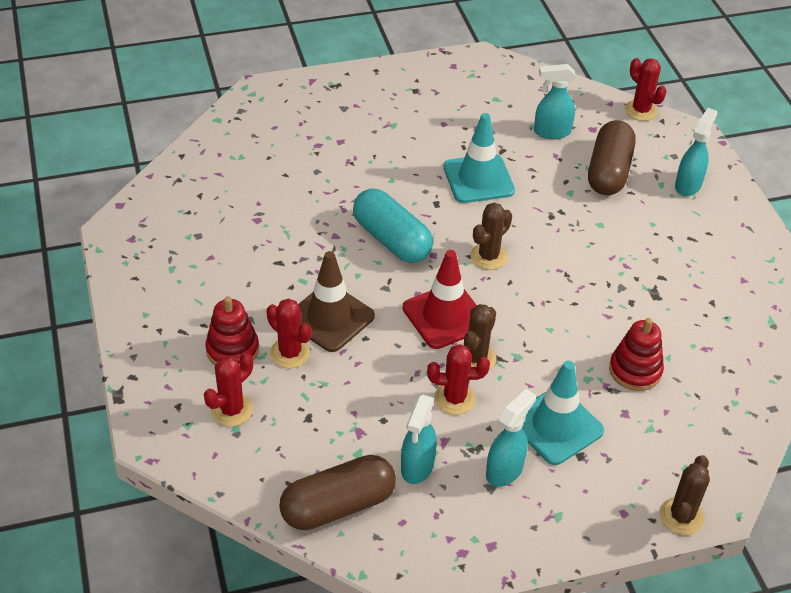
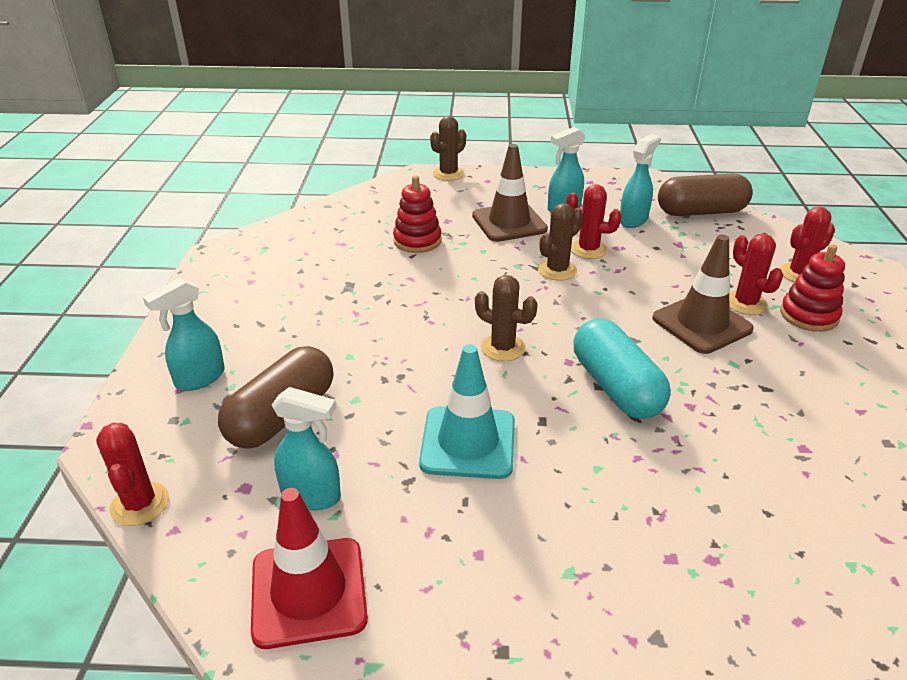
camera: 160 degrees left, 10 degrees down
red traffic cone [403,250,477,349] -> red traffic cone moved to [251,488,368,649]
brown cactus [470,203,512,270] -> brown cactus turned 60 degrees clockwise [475,275,538,361]
turquoise traffic cone [521,361,604,465] -> brown traffic cone [472,144,548,242]

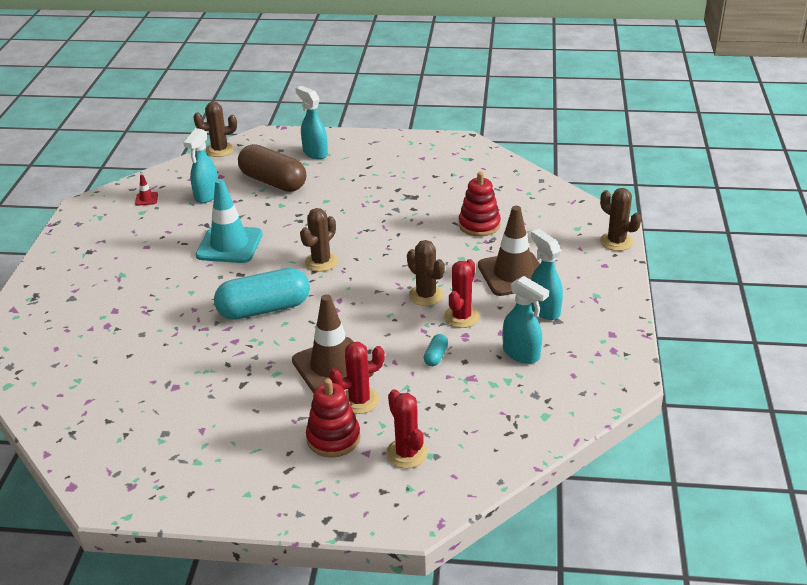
camera: 95 degrees right, 0 degrees up
red cactus [96,423,169,526] -> brown cactus [194,101,237,157]
red traffic cone [251,488,368,649] -> red traffic cone [135,174,158,206], size x0.40
brown capsule [658,173,752,216] -> none
none -> turquoise capsule [424,334,448,366]

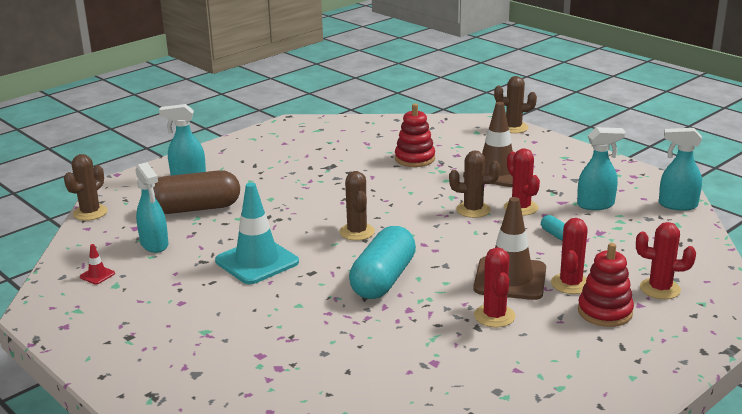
camera: 50 degrees left, 10 degrees down
turquoise spray bottle [531,229,563,320] -> turquoise spray bottle moved to [659,128,702,211]
none -> red cactus [474,247,516,327]

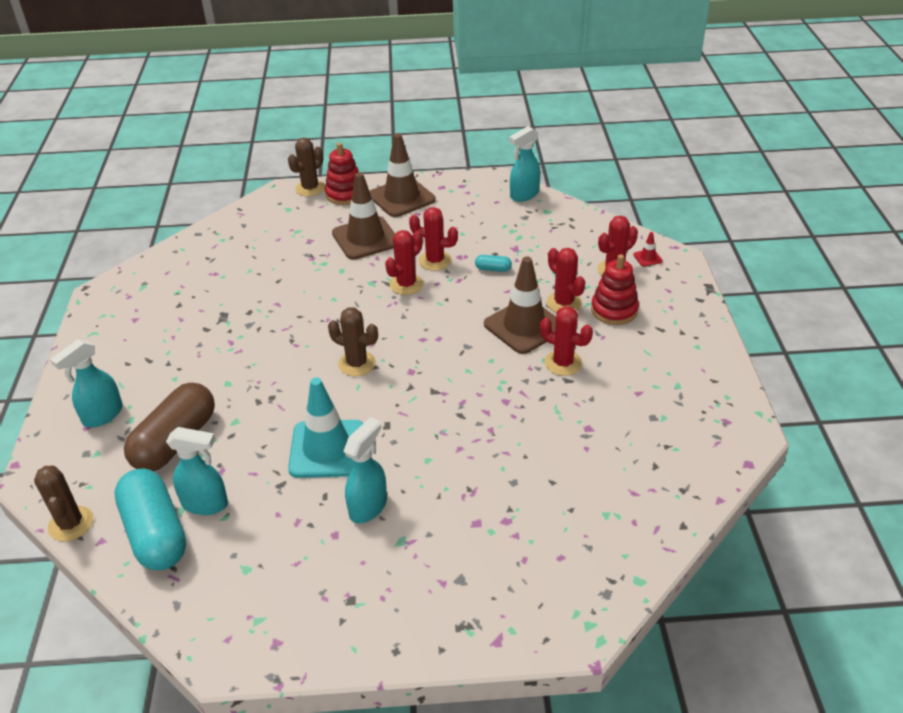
camera: 50 degrees left, 15 degrees up
red traffic cone [80,244,115,284] -> red traffic cone moved to [633,232,663,267]
turquoise capsule [349,226,416,299] -> turquoise capsule moved to [114,469,186,570]
red stacking toy [395,104,435,167] -> red stacking toy moved to [325,143,359,205]
brown cactus [449,150,500,218] -> red cactus [385,230,424,295]
turquoise spray bottle [577,127,626,210] -> turquoise spray bottle moved to [343,417,387,523]
none -> brown traffic cone [369,133,436,217]

